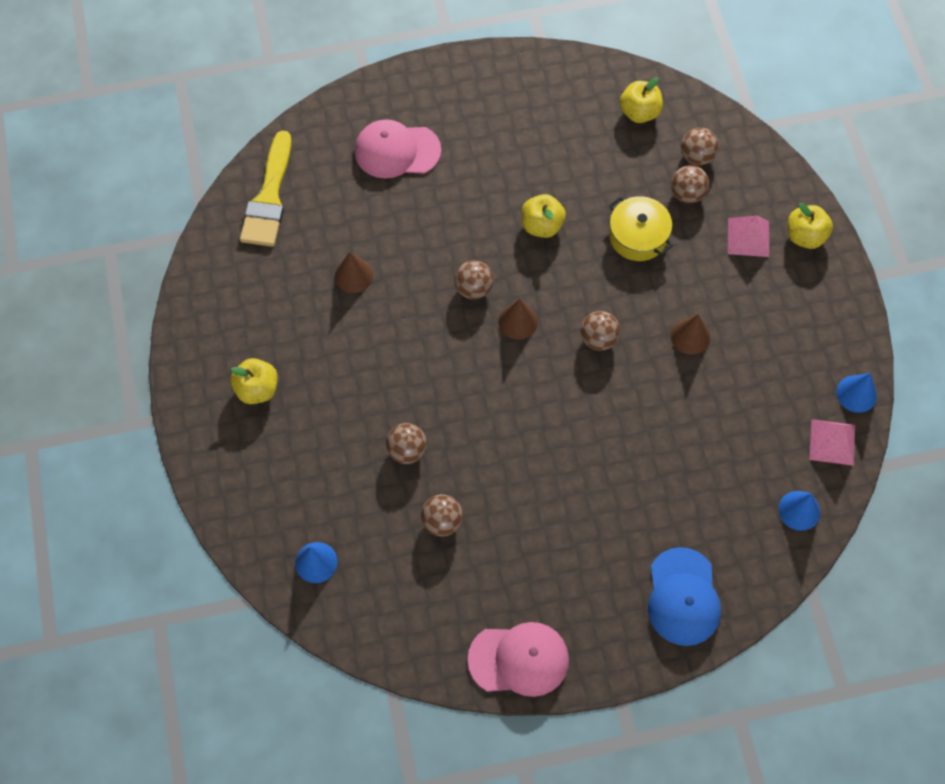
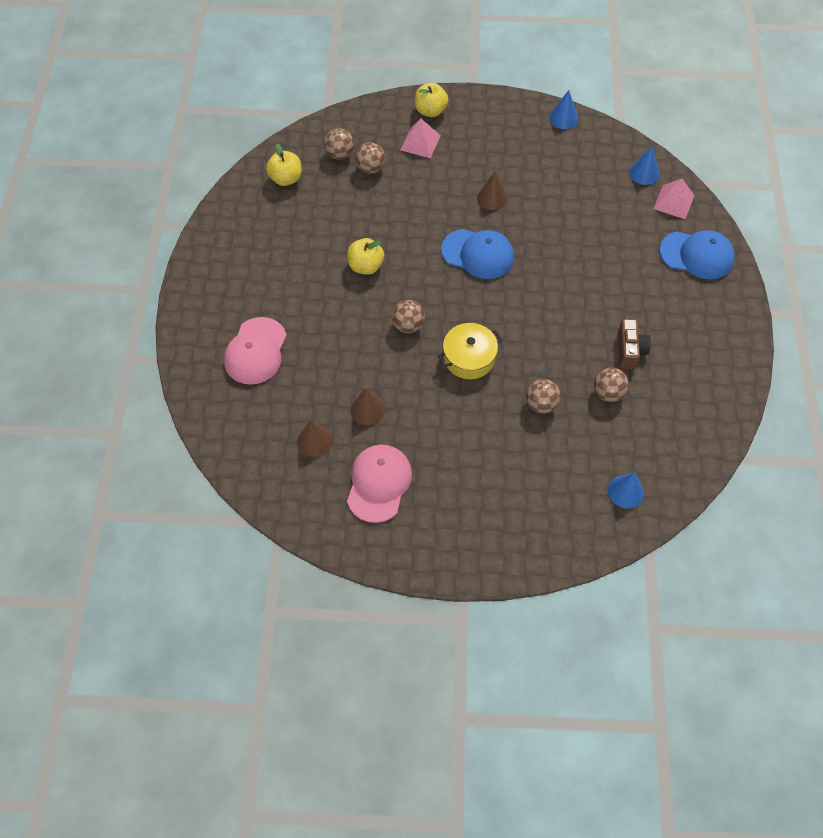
camera: 75 degrees left, 5 degrees down
yellow apple [230,358,278,404] -> none
yellow brush [240,131,291,247] -> none
pink cap [467,622,569,697] -> pink cap moved to [347,445,412,523]
brown cone [499,299,538,340] -> brown cone moved to [297,420,332,457]
brown ball [580,311,620,351] -> blue cap [441,229,514,279]
yellow pot [609,196,673,261] -> yellow pot moved to [438,323,503,379]
pink pyramid [809,419,855,466] -> pink pyramid moved to [653,179,695,219]
none -> brown camera [618,319,651,369]

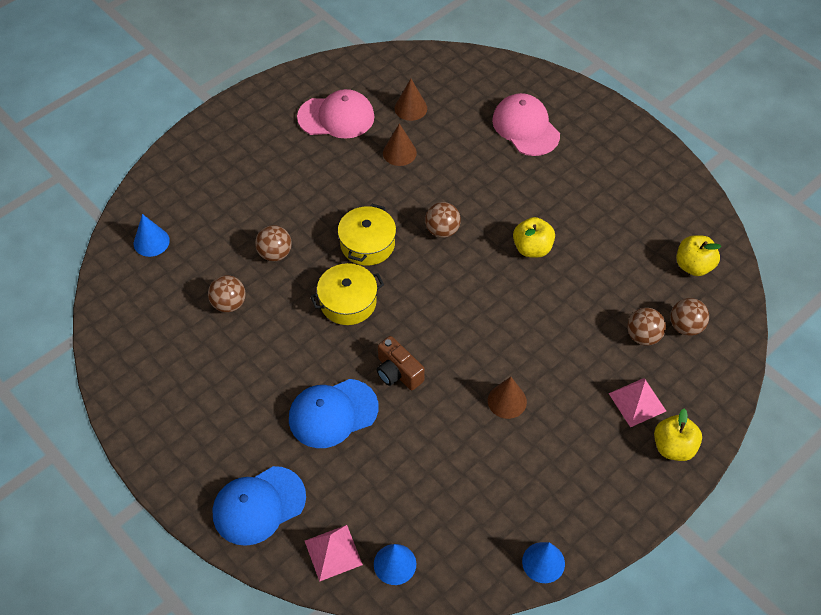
camera: 135 degrees right, 5 degrees down
pink cap [347,445,412,523] -> pink cap turned 60 degrees counterclockwise [297,89,375,139]
blue cap [441,229,514,279] -> blue cap moved to [289,379,378,448]
brown camera [618,319,651,369] -> brown camera moved to [377,336,425,390]
none -> yellow pot [310,263,384,325]

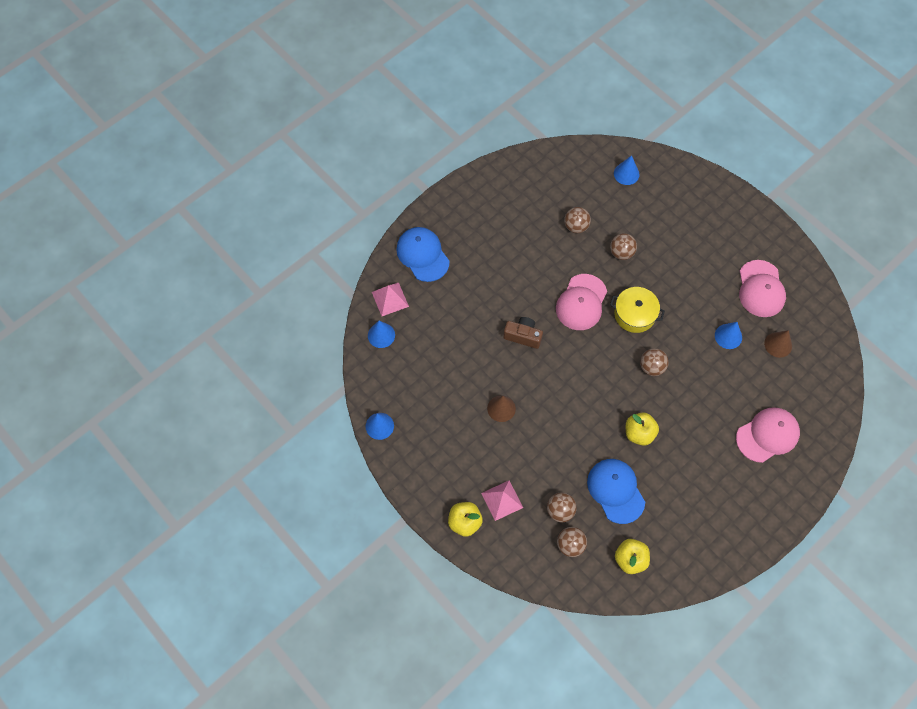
camera: 90 degrees right, 10 degrees up
blue cap [289,379,378,448] -> blue cap moved to [587,459,645,524]
yellow pot [310,263,384,325] -> pink cap [556,274,607,330]
brown camera [377,336,425,390] -> brown camera turned 60 degrees clockwise [503,317,543,349]
brown cone [383,123,417,166] -> blue cone [715,322,742,349]

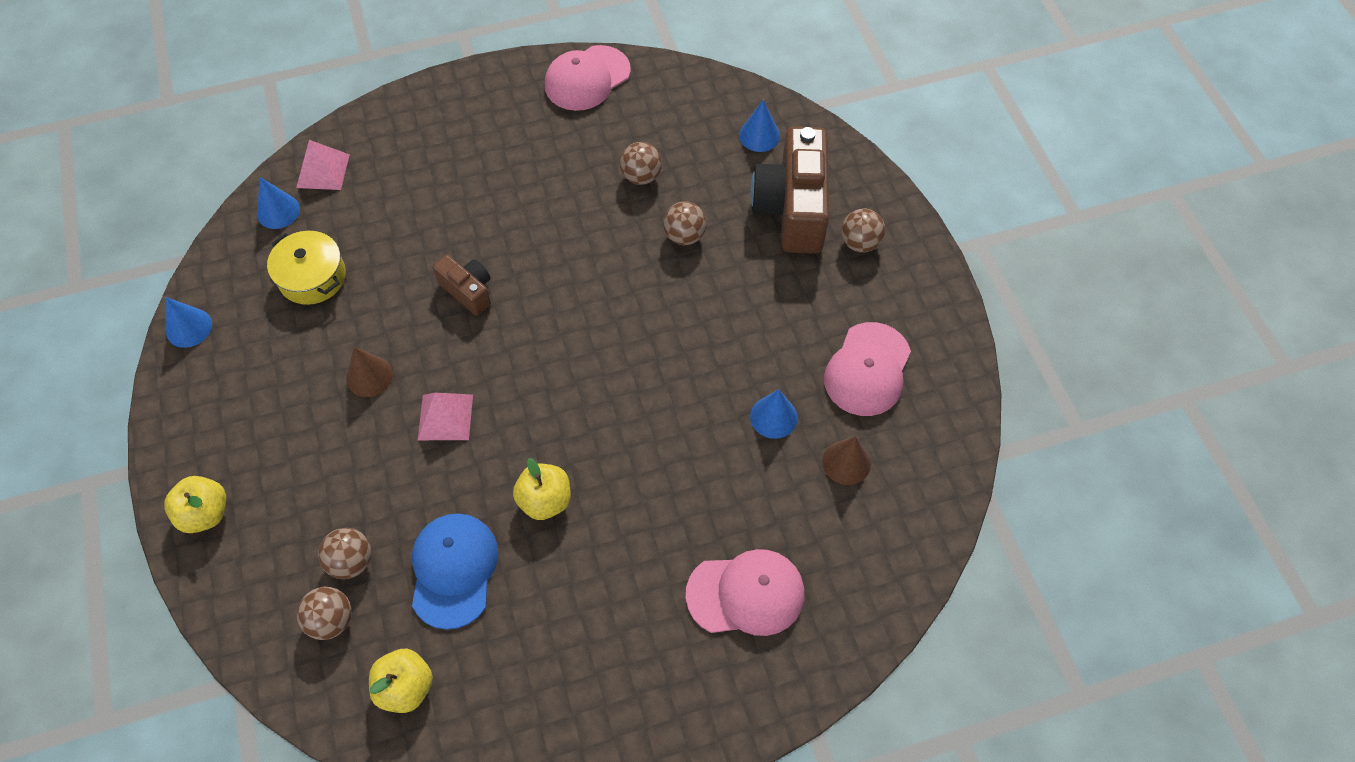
camera: 25 degrees right, 5 degrees down
blue cap [396,227,450,282] -> none
pink pyramid [481,480,523,521] -> pink pyramid moved to [418,393,473,440]
pink cap [556,274,607,330] -> pink cap moved to [545,45,631,111]
yellow pot [610,287,665,333] -> yellow pot moved to [267,231,346,305]
brown ball [640,348,669,376] -> brown ball moved to [841,209,885,253]
none -> brown camera [750,127,829,254]

